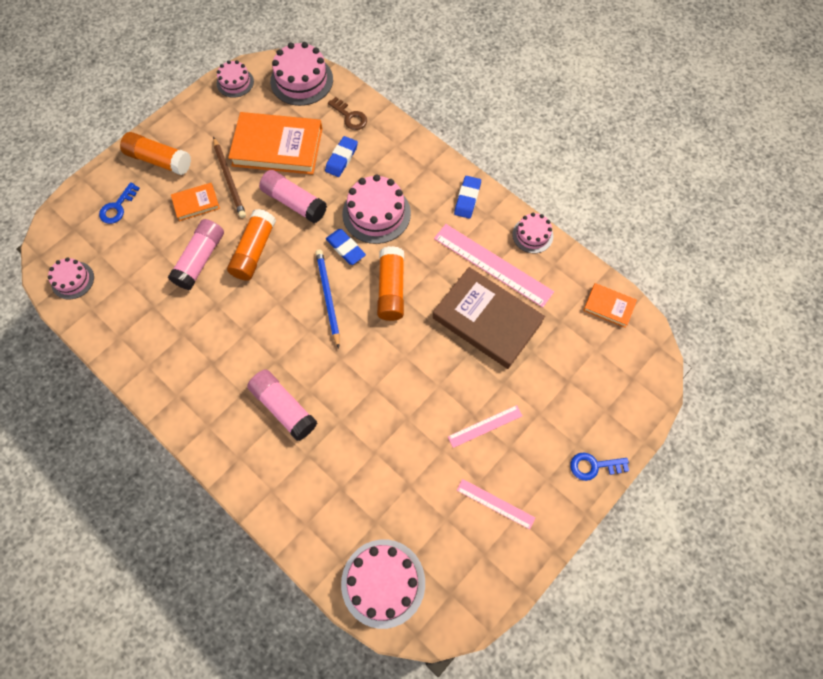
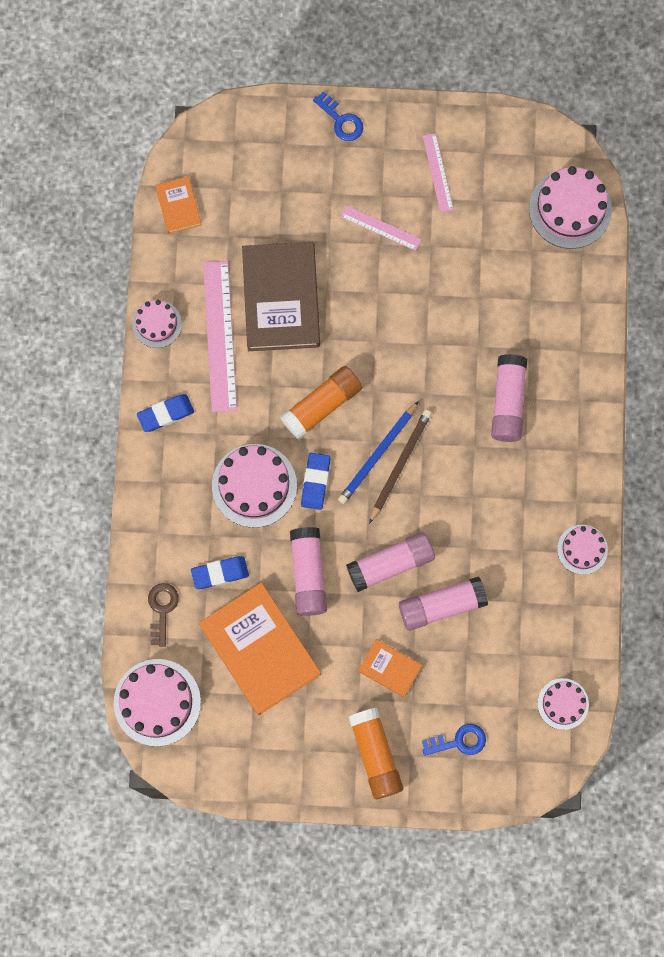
camera: 130 degrees left, 10 degrees up
brown pencil [213,137,246,218] -> brown pencil moved to [369,410,432,524]
pink cake [217,60,254,98] -> pink cake moved to [557,525,608,575]
orange glue stick [227,209,276,281] -> pink glue stick [346,532,435,592]

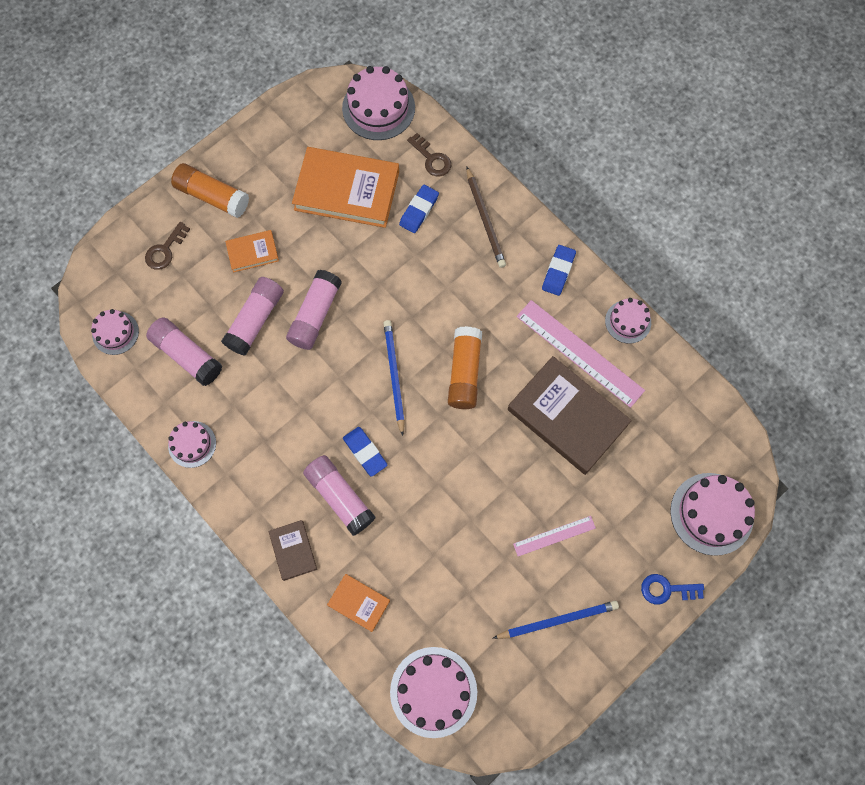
camera: 135 degrees right, 5 degrees down
orange book [155,176,202,234] -> orange book moved to [327,574,390,632]
pink cake [212,444,297,528] -> pink cake moved to [670,473,755,556]
pink glue stick [290,527,327,616] -> pink glue stick moved to [146,317,223,386]
blue eraser [301,453,330,510] -> blue eraser moved to [343,427,388,477]
brown pencil [369,410,432,524] -> brown pencil moved to [466,166,506,268]
blue key [422,724,486,756] -> brown key [145,222,190,270]
pink ruler [423,133,454,213] -> blue pencil [492,601,619,639]
none -> brown book [269,520,317,581]

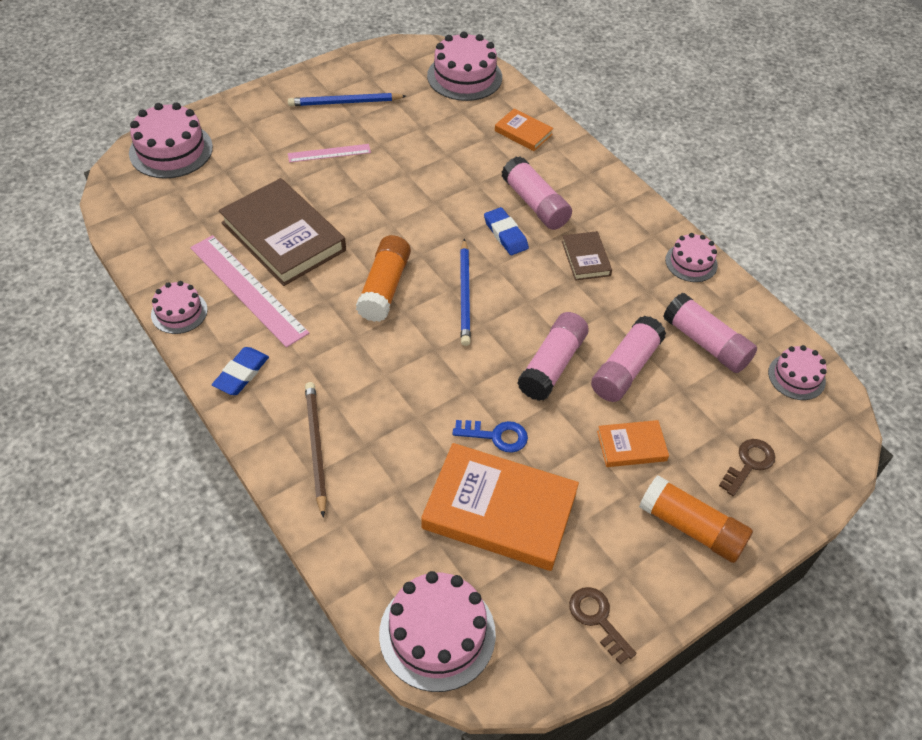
camera: 175 degrees left, 20 degrees down
brown book [269,520,317,581] -> brown book moved to [562,231,612,281]
blue eraser [399,185,439,233] -> none
brown key [407,133,452,177] -> brown key moved to [569,587,636,664]
blue key [641,574,704,605] -> blue key moved to [453,420,528,453]

